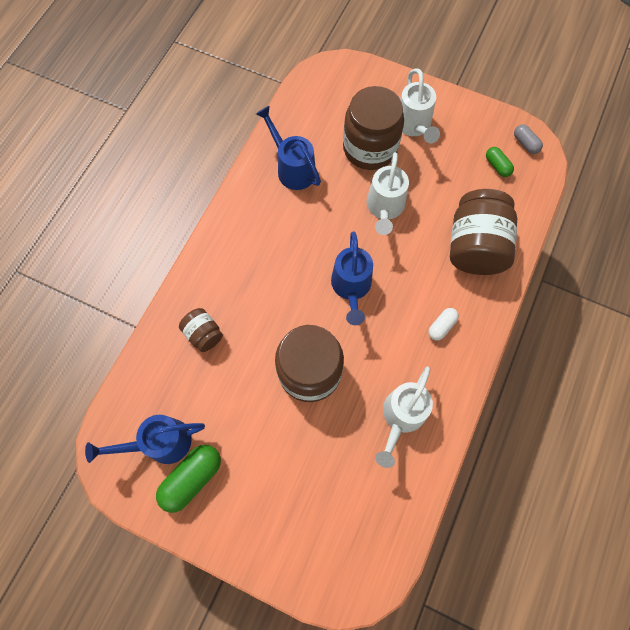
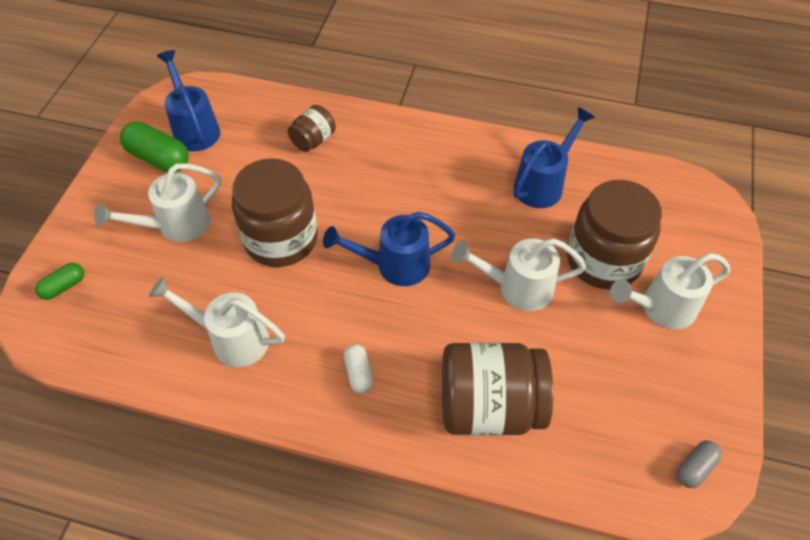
camera: 80 degrees right, 15 degrees down
white capsule [428,308,459,341] -> white capsule turned 45 degrees clockwise [344,344,373,394]
green capsule [486,147,514,177] -> green capsule moved to [35,263,84,300]
none -> white watering can [94,163,221,242]

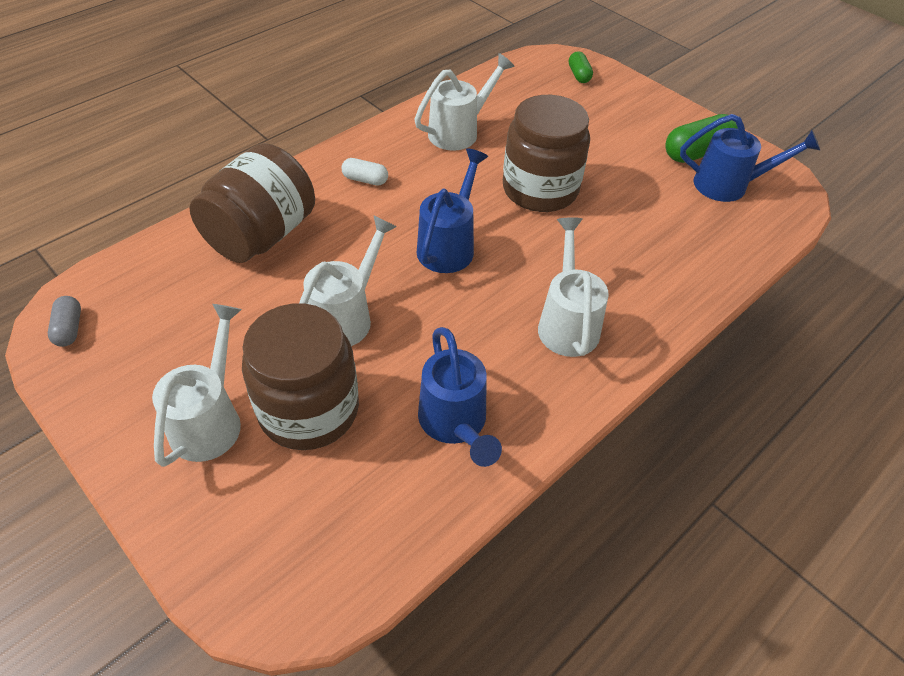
camera: 120 degrees right, 5 degrees down
white watering can [94,163,221,242] -> white watering can moved to [538,217,609,357]
brown jar [288,105,336,152] -> none

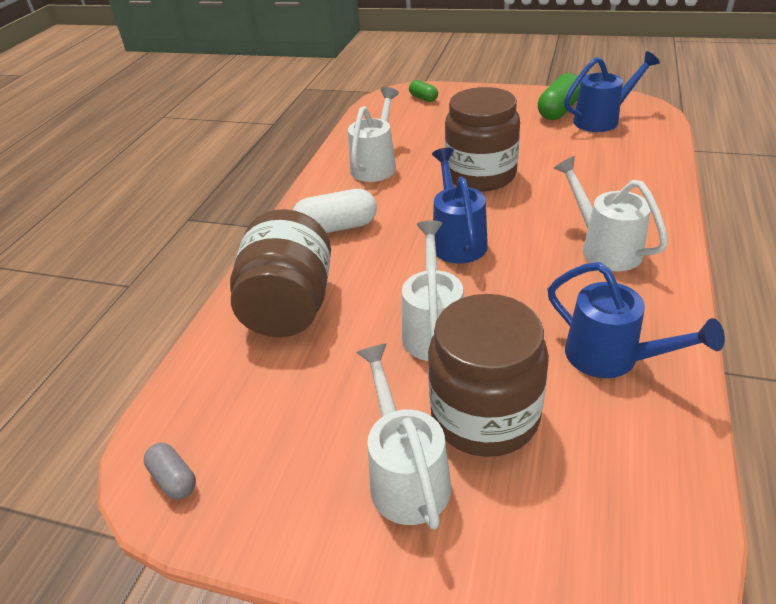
camera: 25 degrees left, 10 degrees down
white capsule [341,158,388,186] -> white capsule [293,189,377,233], size x1.78

